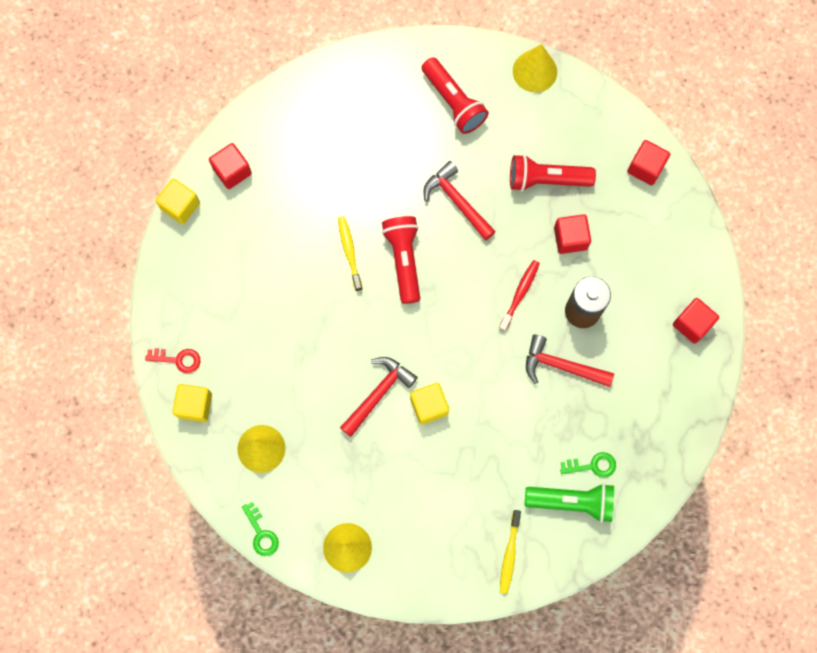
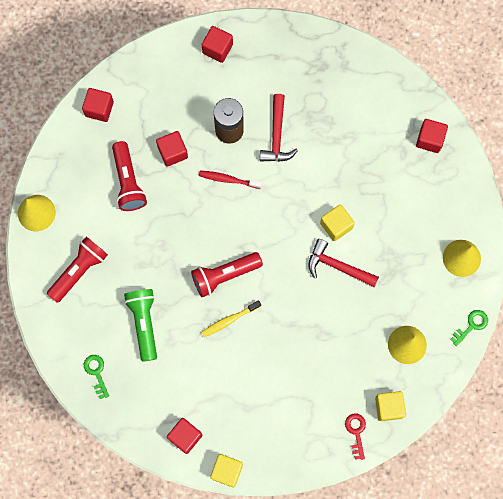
camera: 105 degrees left, 0 degrees up
red hammer [424,161,496,241] -> none
yellow toothbrush [500,510,521,594] -> red cube [416,119,448,153]
green flashlight [525,483,614,523] -> green flashlight moved to [124,289,157,362]
green key [560,452,616,478] -> green key moved to [84,355,109,399]

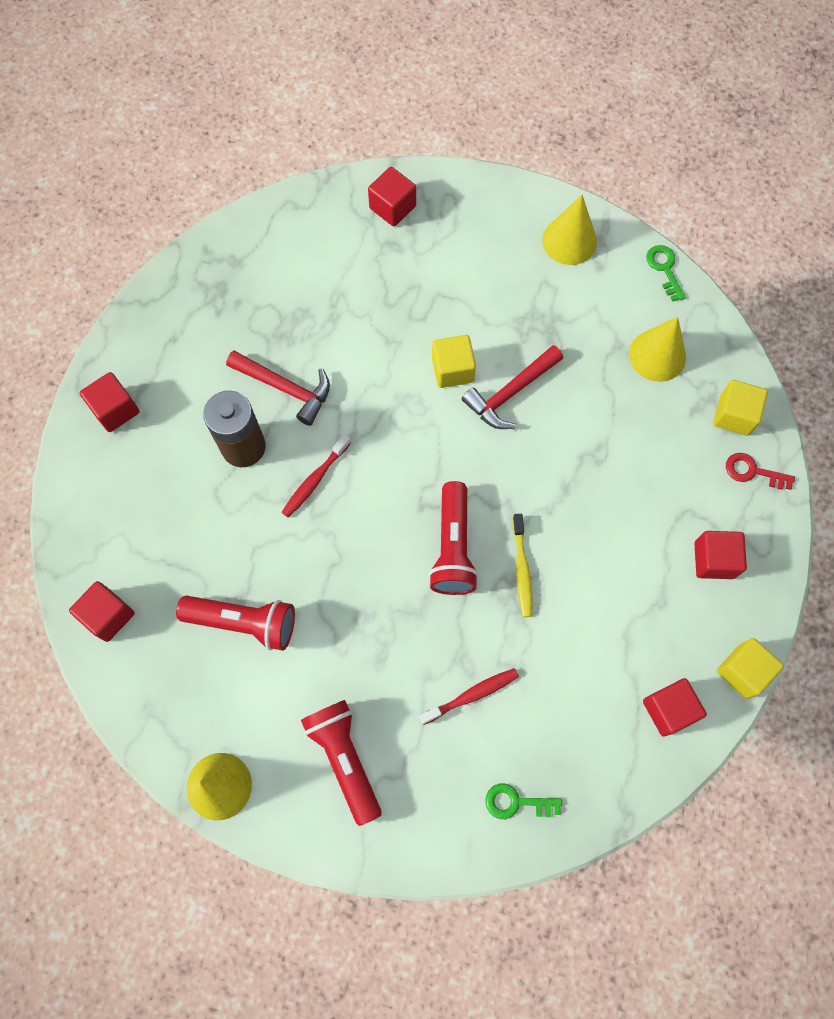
camera: 65 degrees left, 5 degrees down
green flashlight [124,289,157,362] -> red toothbrush [419,668,519,725]
red cube [156,131,188,167] -> red cube moved to [694,531,747,579]

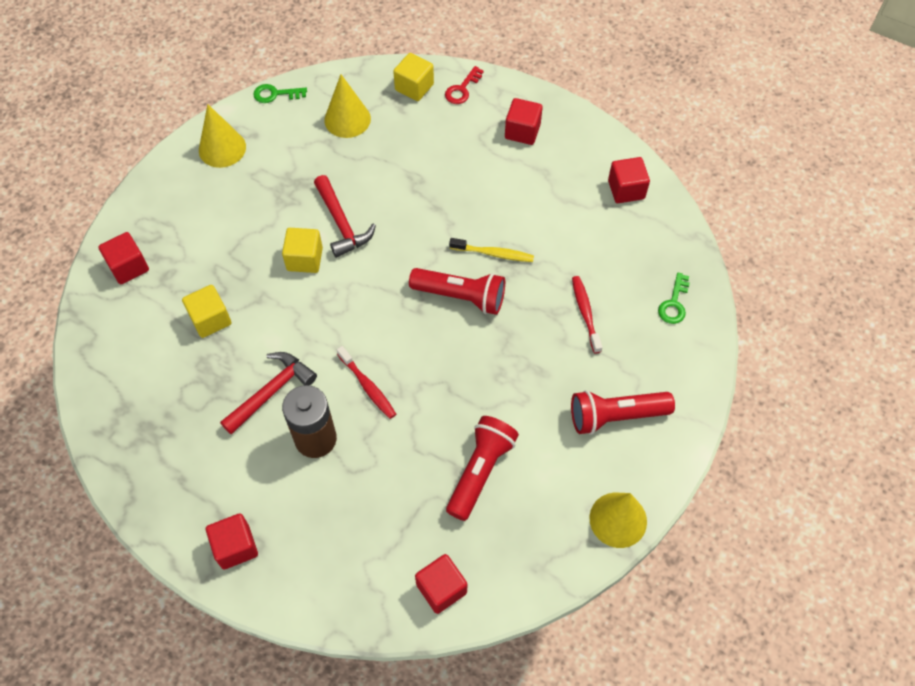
camera: 75 degrees left, 10 degrees down
yellow cube [717,638,784,699] -> yellow cube moved to [182,285,231,338]

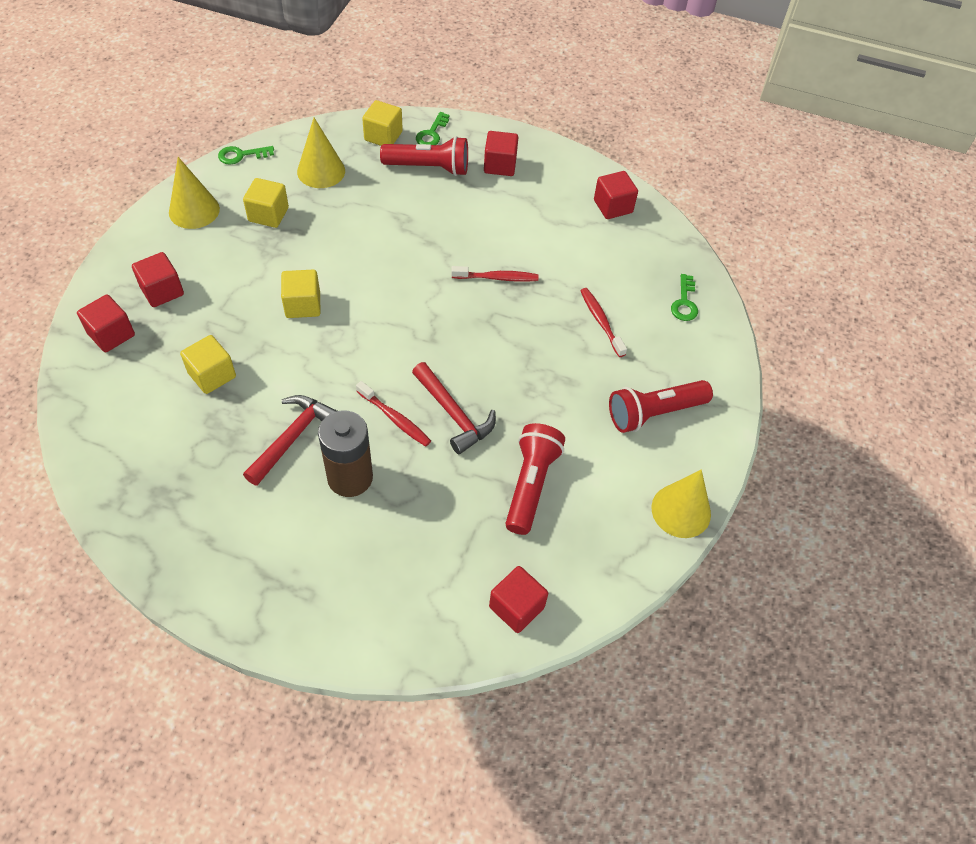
camera: 15 degrees left, 5 degrees down
red cube [206,513,258,569] -> red cube moved to [132,252,184,307]
red hammer [314,175,376,258] -> red hammer moved to [412,362,496,454]
red flashlight [409,268,505,315] -> red flashlight moved to [380,136,468,176]
red key [445,66,484,104] -> green key [416,112,450,145]
yellow toothbrush [449,238,534,262] -> red toothbrush [451,266,539,282]
none -> yellow cube [243,178,289,228]

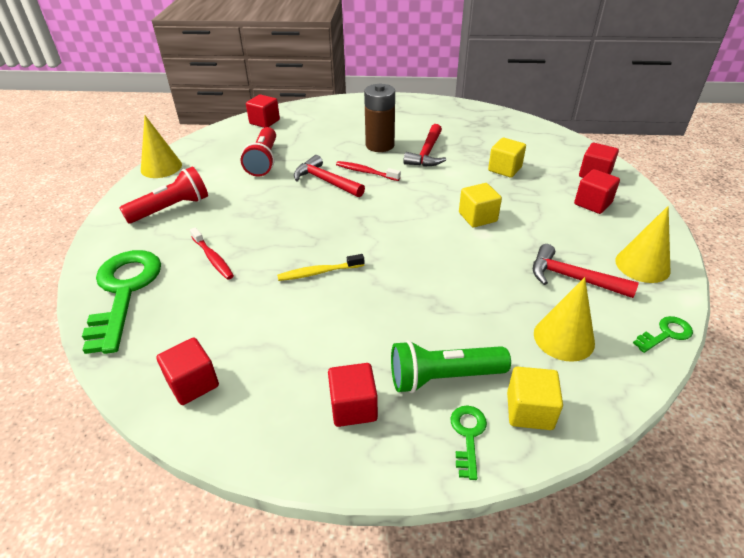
camera: 170 degrees right, 15 degrees down
yellow cube [243,178,289,228] -> red hammer [533,244,639,298]
red flashlight [380,136,468,176] -> green flashlight [391,340,511,393]
red toothbrush [451,266,539,282] -> yellow toothbrush [277,254,364,281]
green key [671,274,698,321] -> green key [82,250,161,354], size x2.27

